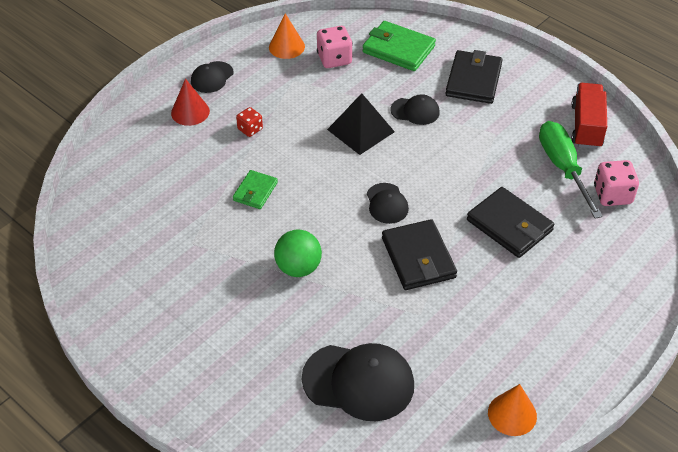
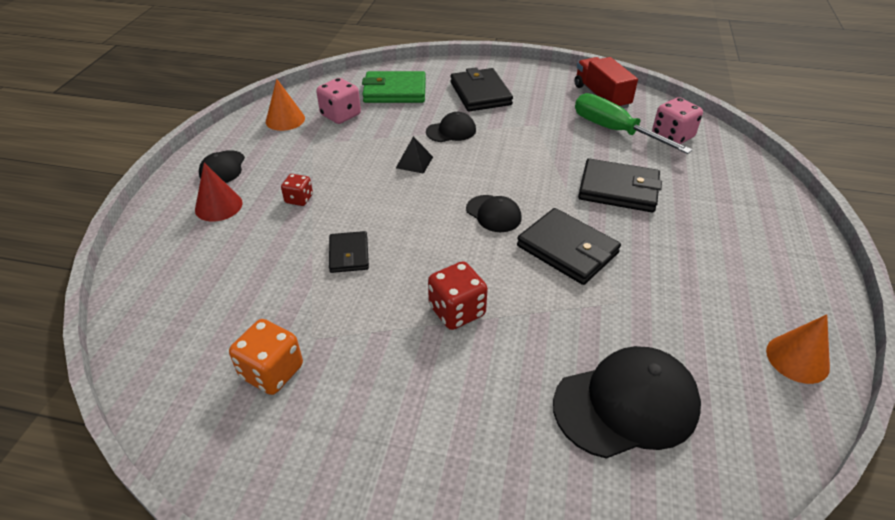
camera: 30 degrees left, 5 degrees down
green wallet [233,170,278,209] -> black wallet [329,231,369,273]
green ball [274,230,322,277] -> red dice [428,261,488,330]
black pyramid [327,93,395,155] -> black pyramid [396,136,433,174], size x0.56
none -> orange dice [229,319,303,395]

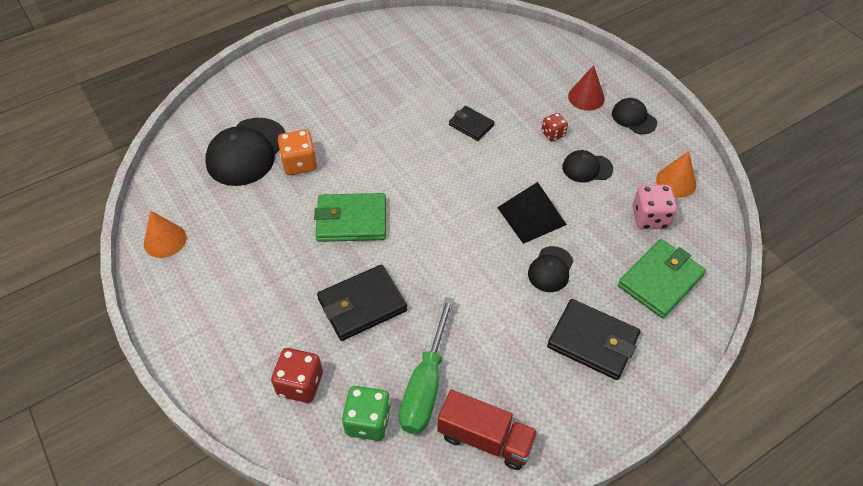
camera: 135 degrees right, 10 degrees up
orange dice [229,319,303,395] -> orange dice moved to [278,130,317,175]
black pyramid [396,136,433,174] -> black pyramid [497,182,567,244], size x1.78
red dice [428,261,488,330] -> red dice moved to [271,348,323,403]
black cap [466,195,522,232] -> black cap moved to [562,150,613,183]
black wallet [517,208,621,285] -> green wallet [314,193,386,242]
green screwdriver [575,93,692,154] -> green screwdriver turned 105 degrees clockwise [399,297,454,434]
pink dice [652,97,703,144] -> green dice [342,386,391,441]

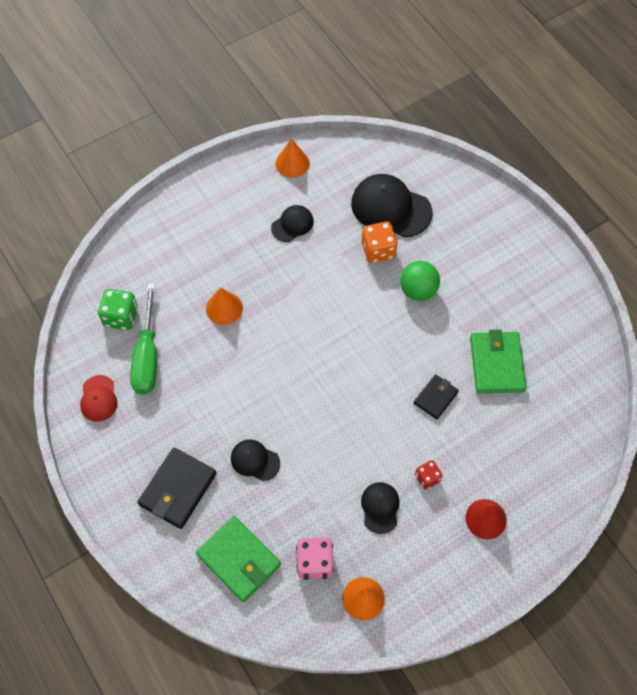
camera: 90 degrees right, 10 degrees up
red dice [271,348,323,403] -> none
green wallet [314,193,386,242] -> green wallet moved to [470,329,526,394]
black wallet [317,264,407,341] -> orange cone [206,287,243,325]
green screwdriver [399,297,454,434] -> green screwdriver turned 105 degrees counterclockwise [130,284,157,395]
red truck [438,390,538,470] -> red cap [80,375,118,422]
black pyramid [497,182,567,244] -> none
black cap [612,98,657,134] -> black cap moved to [271,205,314,242]
none -> green ball [400,261,440,301]

